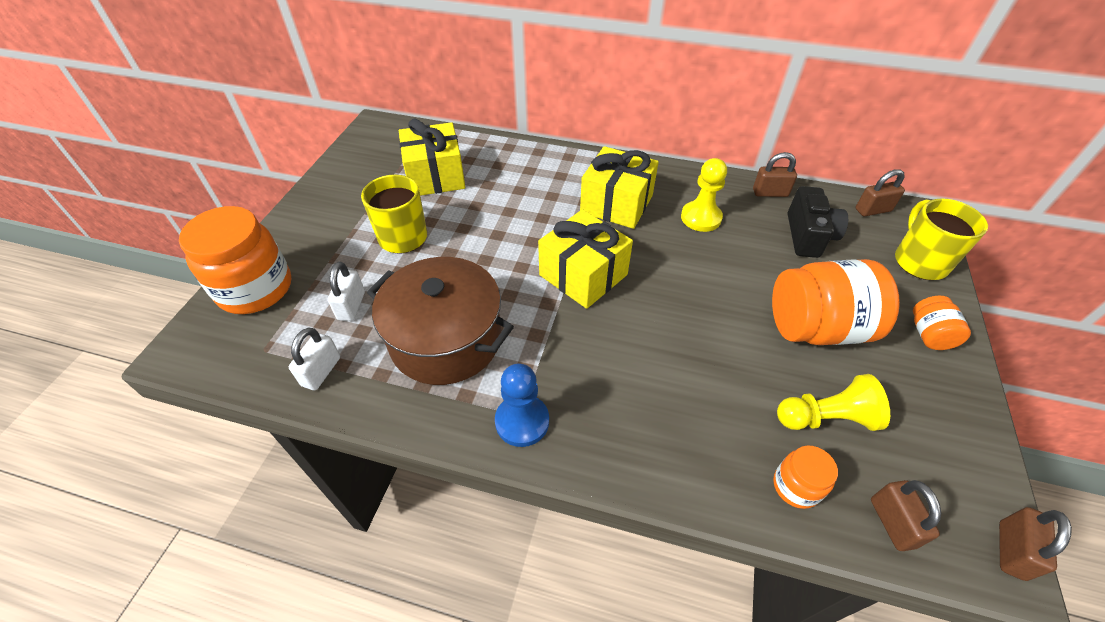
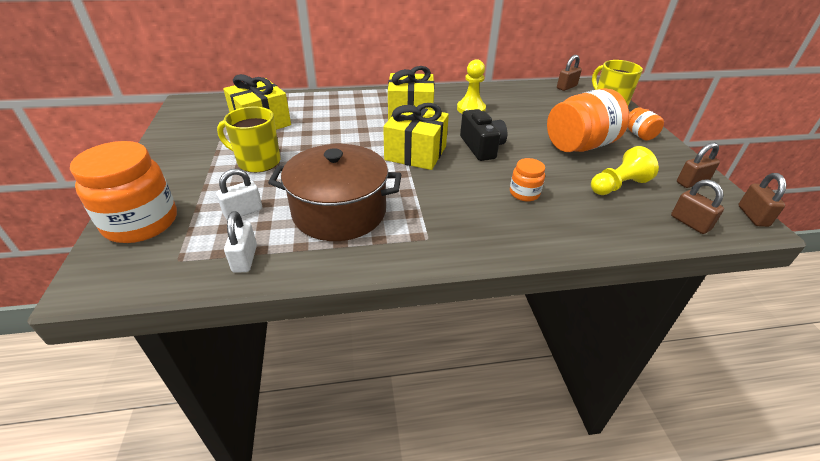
camera: 25 degrees left, 10 degrees down
white padlock [328,262,365,321] -> white padlock turned 75 degrees clockwise [216,168,262,220]
blue pawn [495,364,549,447] -> none
brown padlock [753,152,797,197] -> brown padlock moved to [677,143,720,188]
orange jar [773,446,838,509] -> orange jar moved to [510,158,545,201]
black camera [788,186,848,258] -> black camera moved to [460,109,507,161]

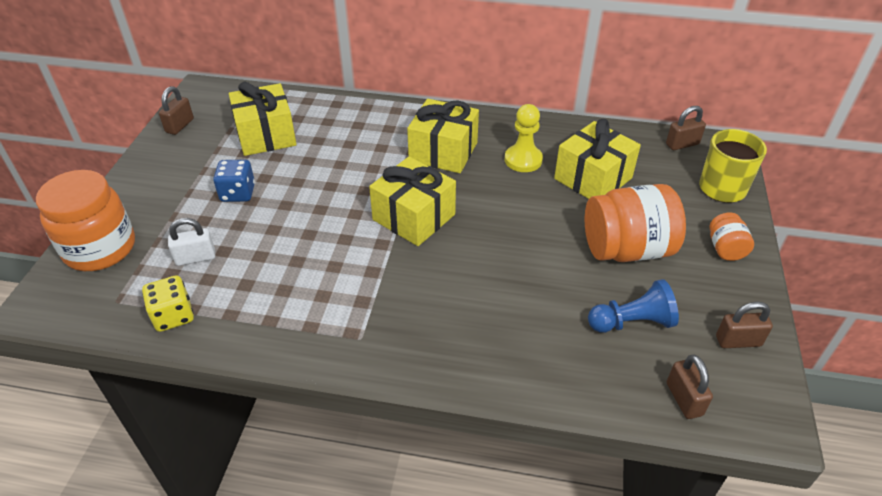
camera: 20 degrees right, 5 degrees up
yellow mug [217,107,281,173] -> blue dice [213,160,255,202]
white padlock [224,211,257,273] -> yellow dice [142,275,194,332]
brown pot [268,144,402,241] -> none
black camera [460,109,507,161] -> none
orange jar [510,158,545,201] -> none
yellow pawn [591,146,659,195] -> blue pawn [588,279,679,333]
brown padlock [738,173,786,227] -> brown padlock moved to [159,86,194,135]
none -> yellow gift [554,119,641,199]

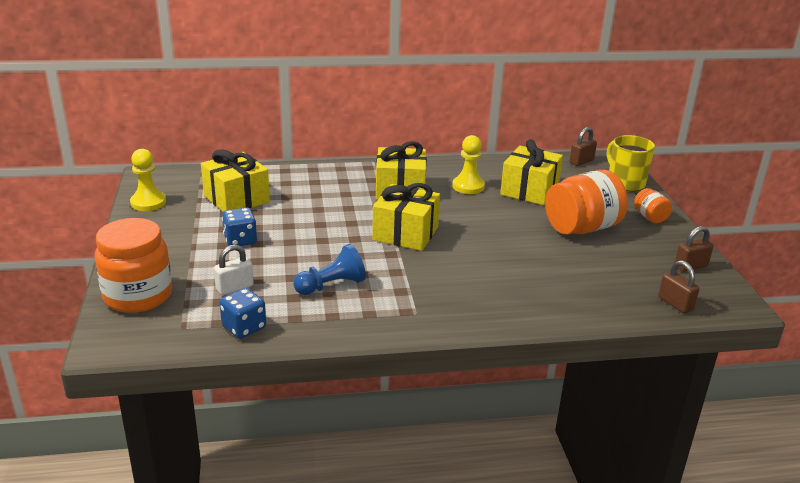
camera: 20 degrees left, 15 degrees down
yellow dice [142,275,194,332] -> blue dice [219,288,266,339]
brown padlock [159,86,194,135] -> yellow pawn [130,149,166,211]
blue pawn [588,279,679,333] -> blue pawn moved to [293,244,366,295]

